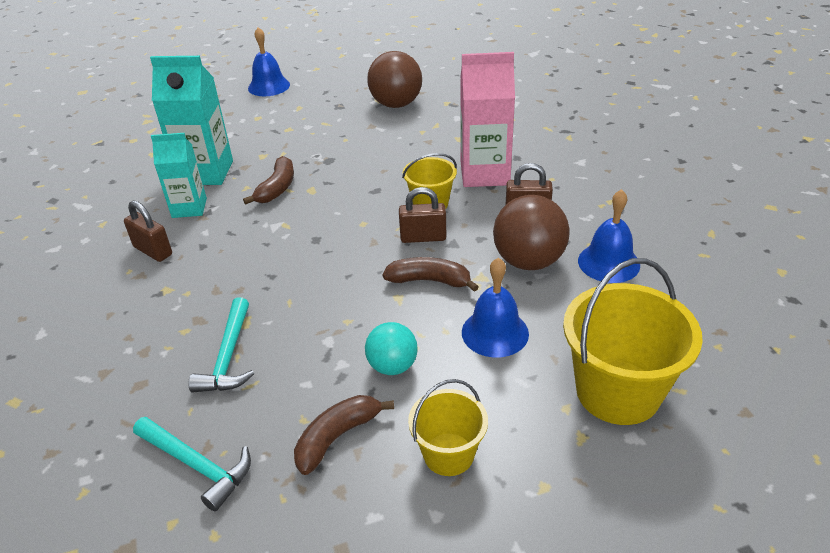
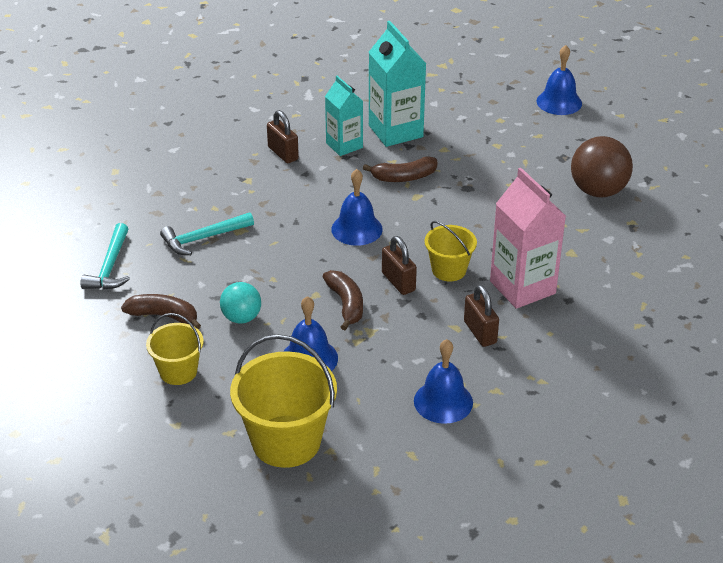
camera: 60 degrees right, 0 degrees up
brown padlock [124,200,172,262] -> brown padlock turned 45 degrees counterclockwise [267,110,299,163]
brown ball [493,195,569,270] -> none
none -> blue bell [331,169,383,246]

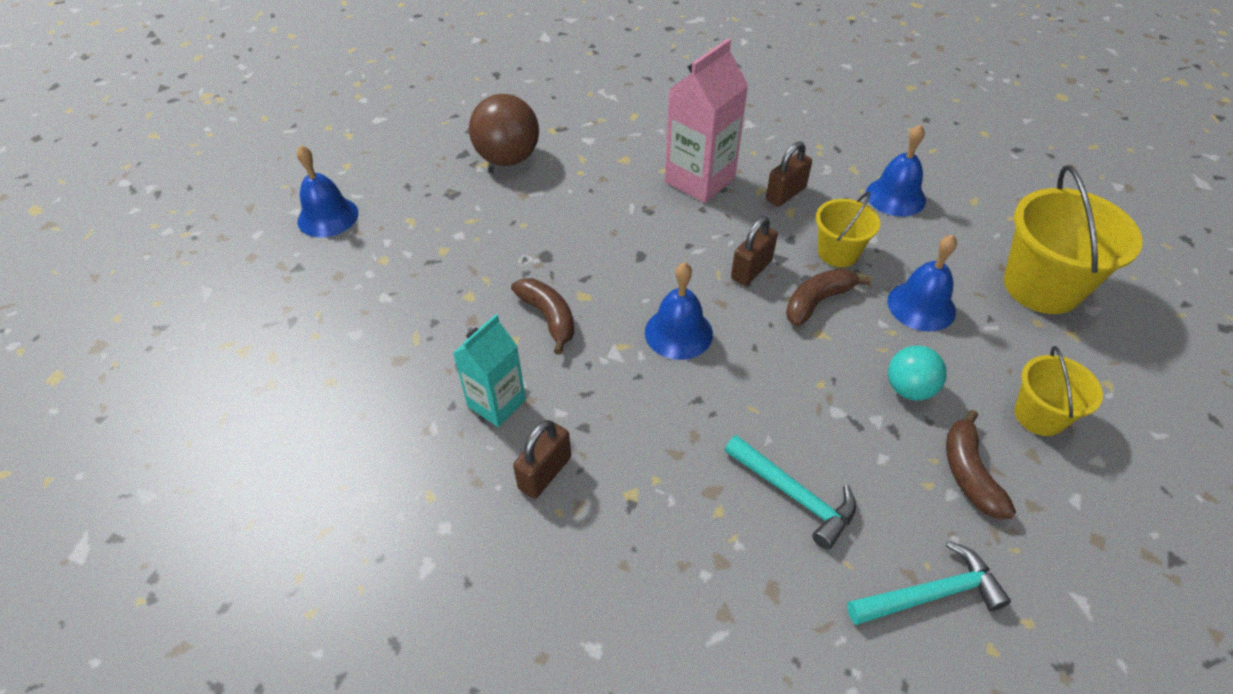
camera: 110 degrees left, 10 degrees up
turquoise carton [369,21,426,147] -> none
yellow bucket [425,221,477,281] -> yellow bucket moved to [816,192,880,267]

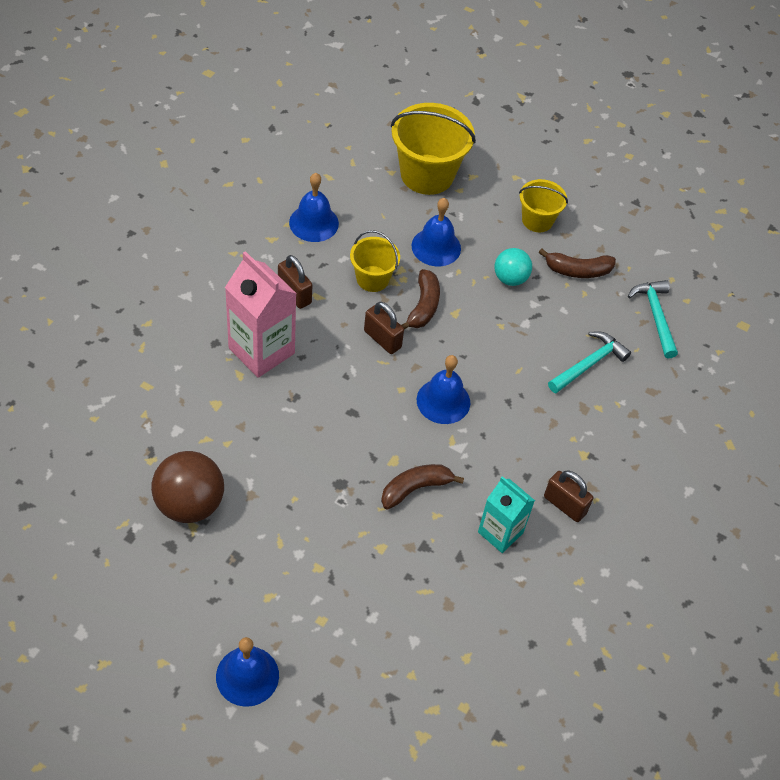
camera: 90 degrees left, 5 degrees up
brown banana [786,269,871,326] -> brown banana turned 135 degrees counterclockwise [401,269,440,329]

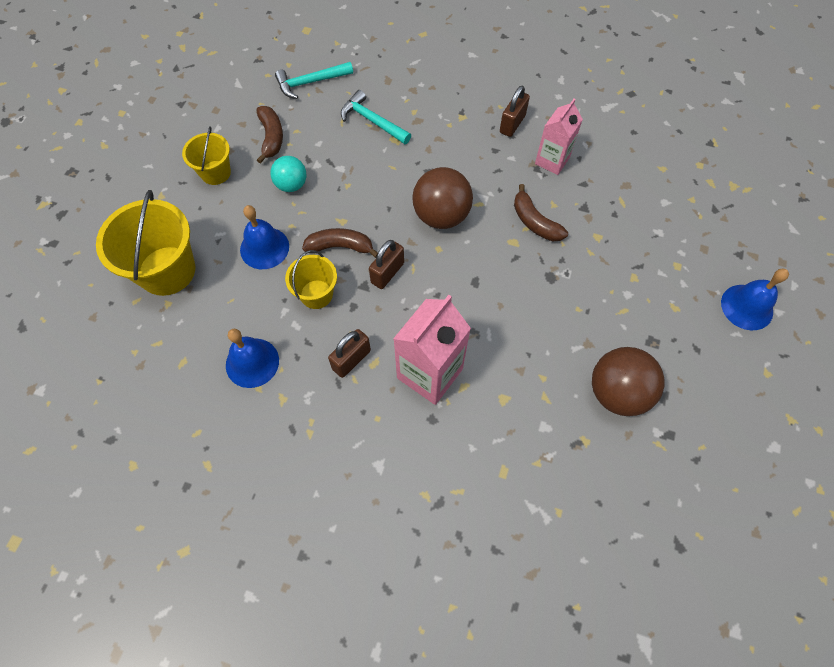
camera: 95 degrees left, 10 degrees up
blue bell [417,355,470,424] -> brown ball [413,167,473,229]
turquoise carton [478,476,535,553] -> pink carton [535,99,583,175]

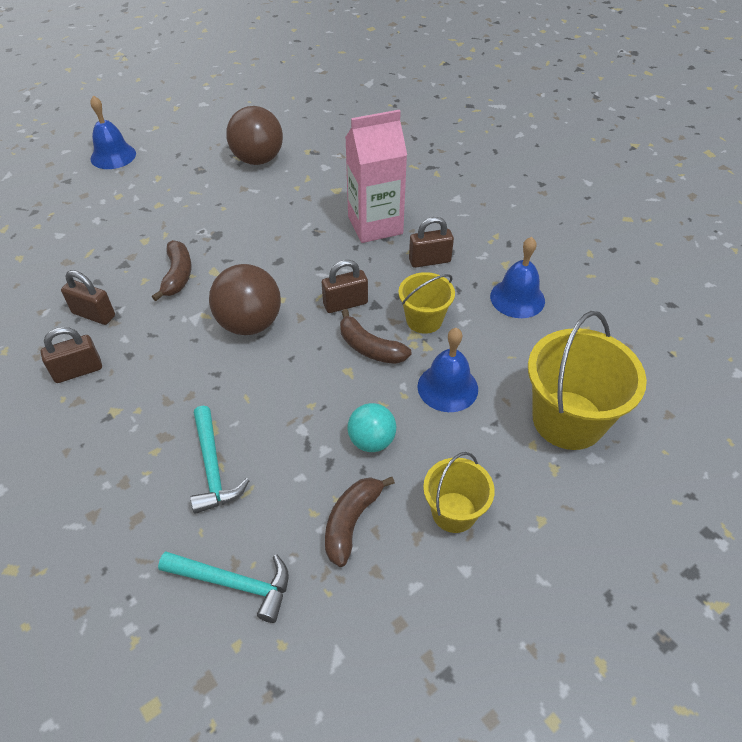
camera: 145 degrees left, 15 degrees down
pink carton [535,99,583,175] -> brown padlock [61,270,115,325]

